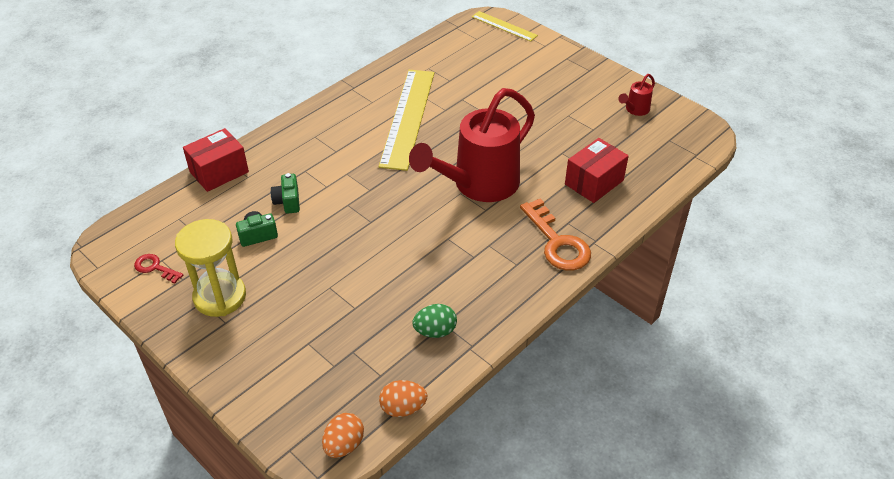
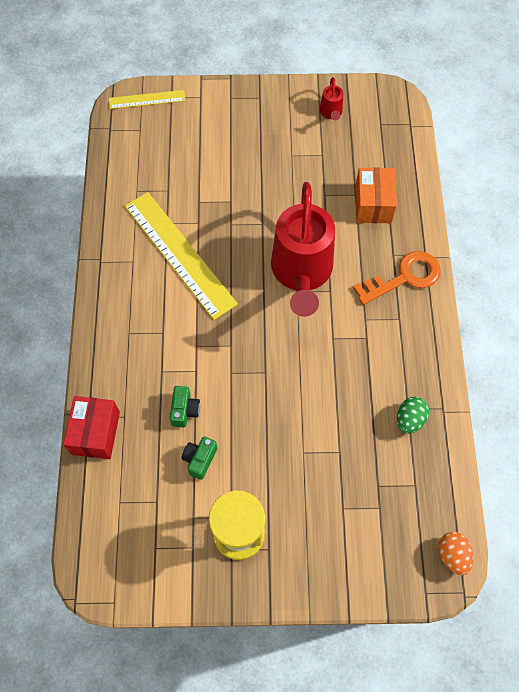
camera: 45 degrees left, 20 degrees up
red key [134,254,183,284] -> none
green camera [271,173,300,214] -> green camera turned 120 degrees counterclockwise [170,386,200,427]
orange egg [379,380,427,417] -> none
orange key [520,199,591,271] -> orange key turned 45 degrees counterclockwise [353,251,441,305]
red box [565,138,629,203] -> orange box [355,168,397,223]

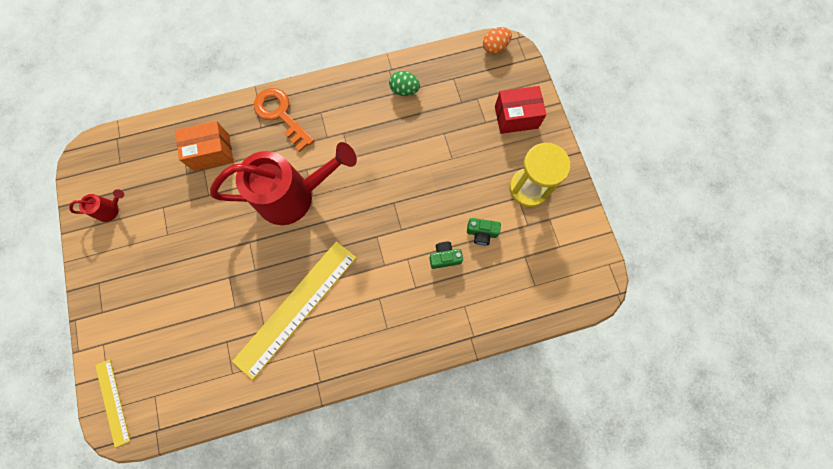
camera: 105 degrees left, 10 degrees up
red box [63,396,120,459] -> red box moved to [495,86,546,134]

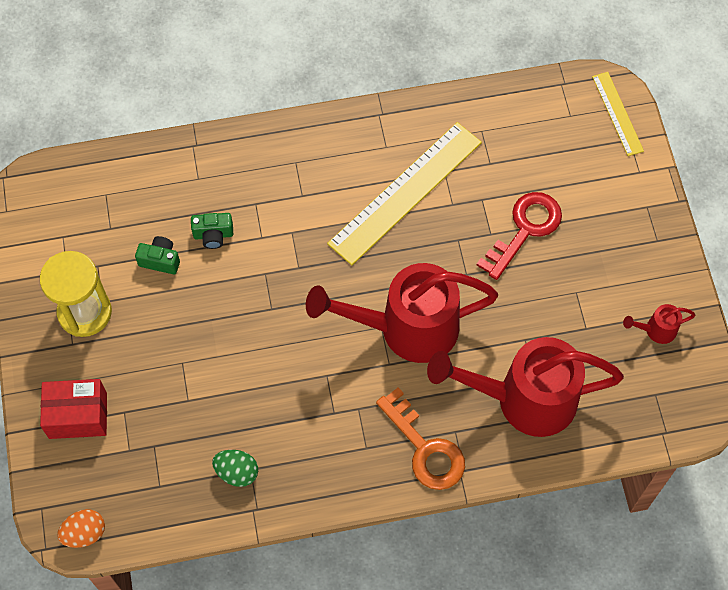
camera: 175 degrees left, 10 degrees down
orange box [175,121,234,171] -> red watering can [427,337,624,437]
none -> red key [477,192,562,280]

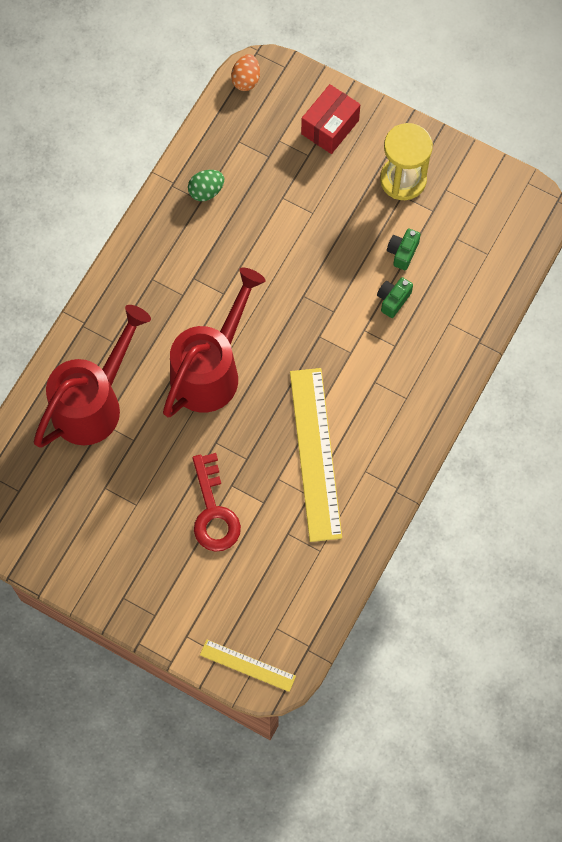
camera: 130 degrees right, 5 degrees up
green camera [135,236,180,274] -> green camera turned 150 degrees clockwise [387,229,421,270]
orange key [376,387,465,490] -> none
red watering can [623,304,696,344] -> none

